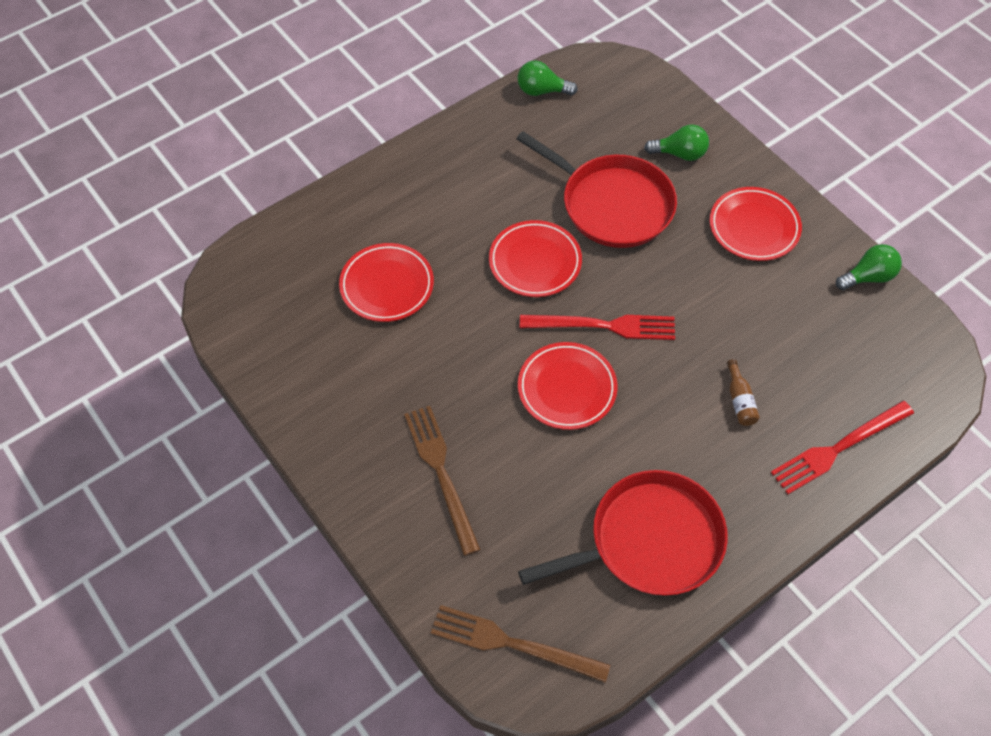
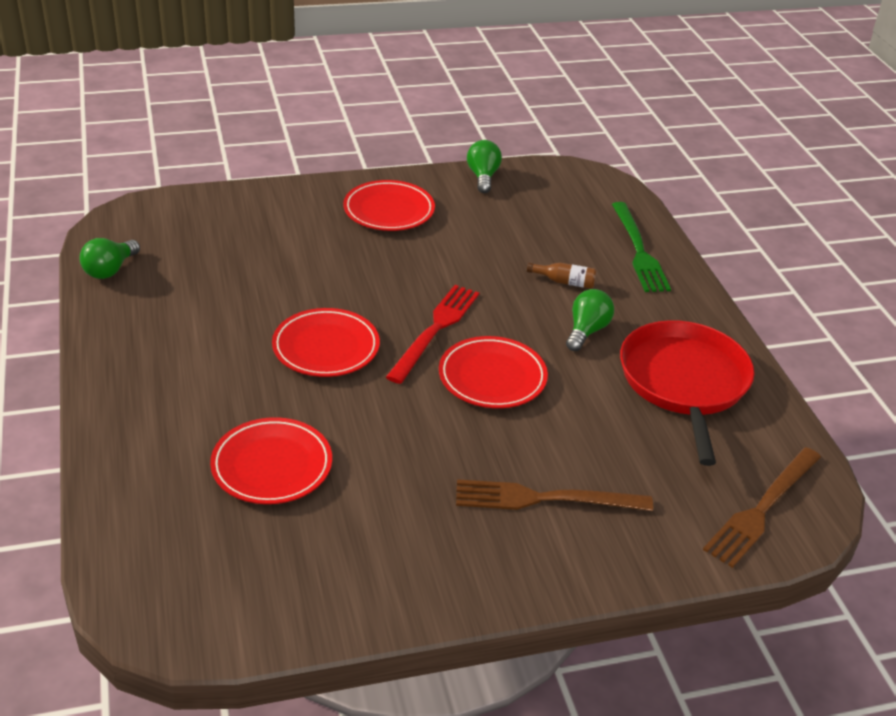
camera: 70 degrees left, 20 degrees down
red pan [516,131,677,248] -> none
green light bulb [644,124,709,161] -> green light bulb moved to [566,289,614,351]
red fork [771,401,914,494] -> green fork [612,202,671,292]

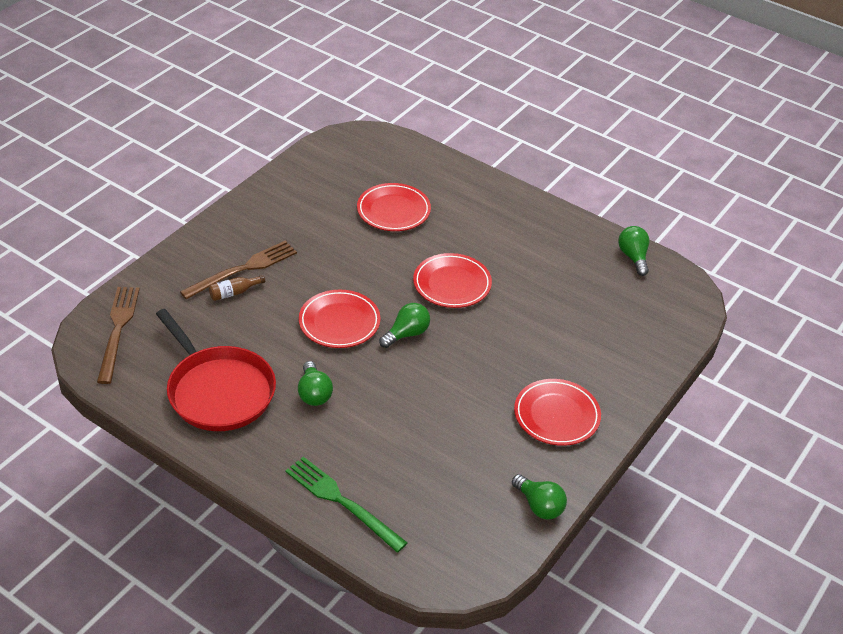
camera: 140 degrees right, 5 degrees up
red fork [386,285,479,384] -> green light bulb [379,303,430,348]
brown bottle [527,262,597,289] -> brown bottle moved to [209,275,265,301]

